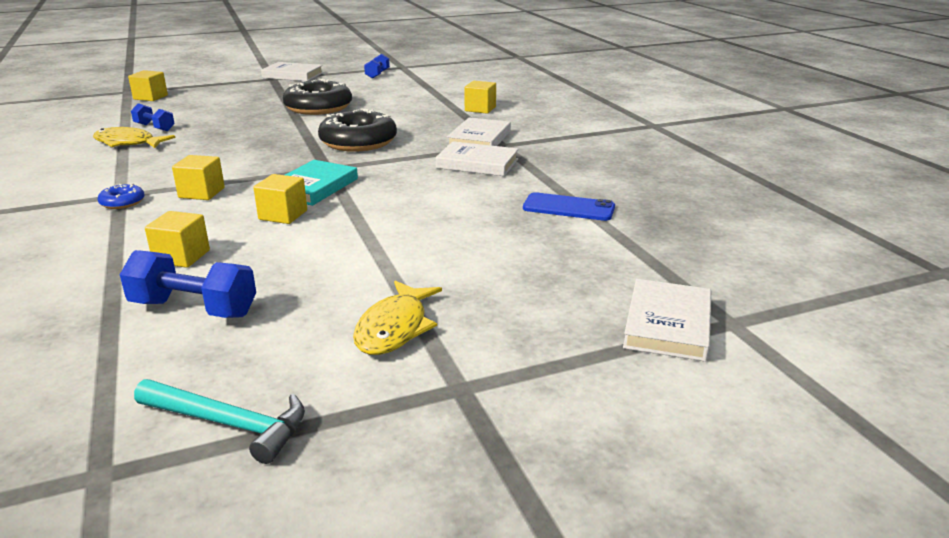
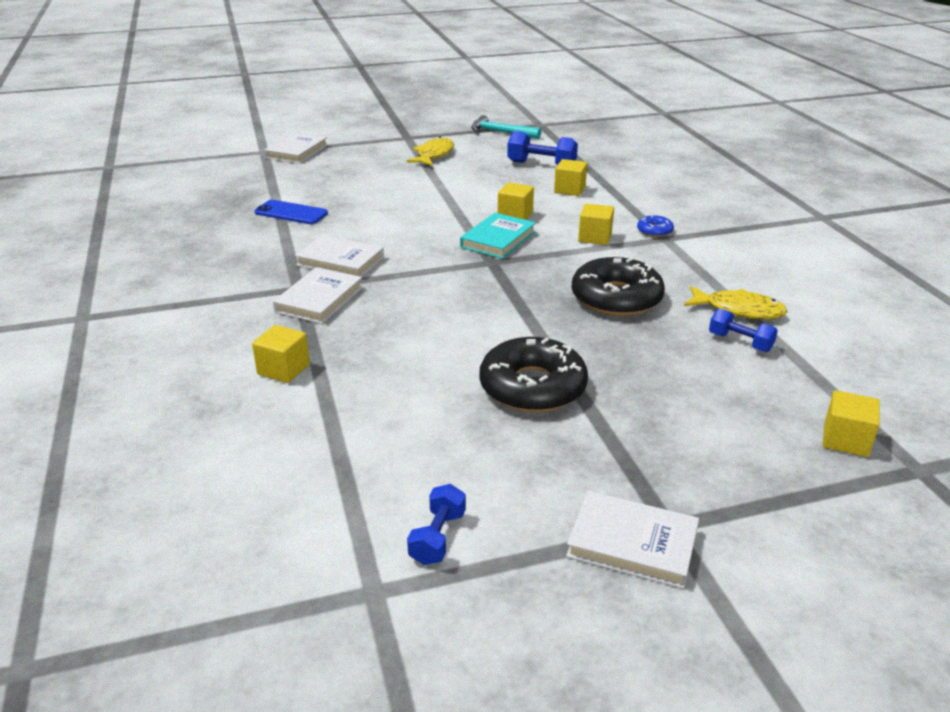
camera: 175 degrees left, 5 degrees up
black donut [318,109,397,152] -> black donut moved to [571,257,665,316]

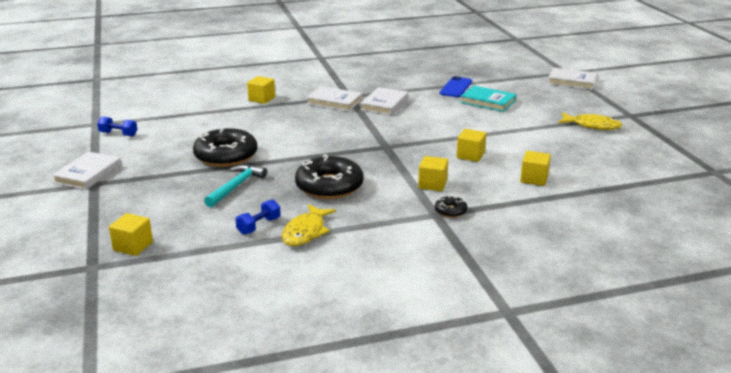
camera: 90 degrees right, 5 degrees down
turquoise book [460,213,536,259] -> turquoise book moved to [460,86,516,112]
turquoise hammer [471,115,541,139] -> turquoise hammer moved to [204,165,267,207]
blue dumbbell [507,131,578,165] -> none
blue donut [637,214,674,237] -> black donut [435,196,468,218]

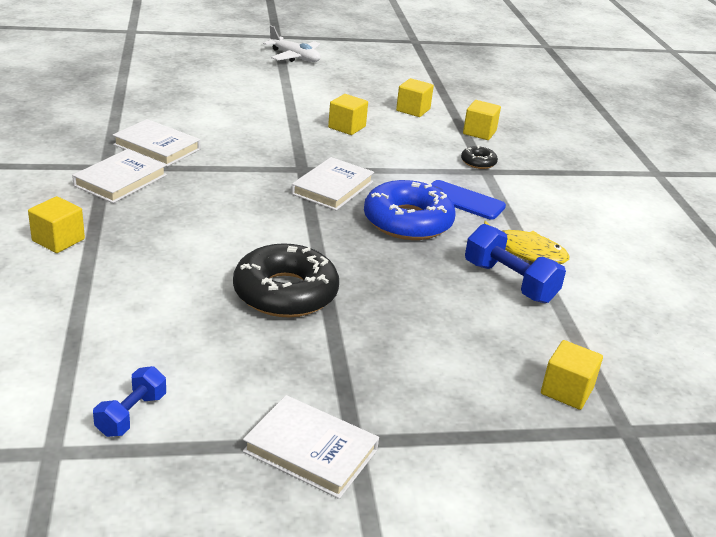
camera: 85 degrees left, 5 degrees up
turquoise hammer [204,165,267,207] -> none
blue dumbbell [235,199,281,235] -> blue dumbbell [465,224,566,303], size x1.59
black donut [295,154,364,199] -> blue donut [364,180,455,240]
yellow cube [418,156,448,191] -> yellow cube moved to [463,100,501,140]
blue phone [440,76,472,97] -> blue phone moved to [431,180,506,220]
turquoise book [460,86,516,112] -> none
white book [547,68,597,90] -> white book moved to [291,157,374,211]
yellow fish [558,112,623,130] -> white plane [263,26,321,62]

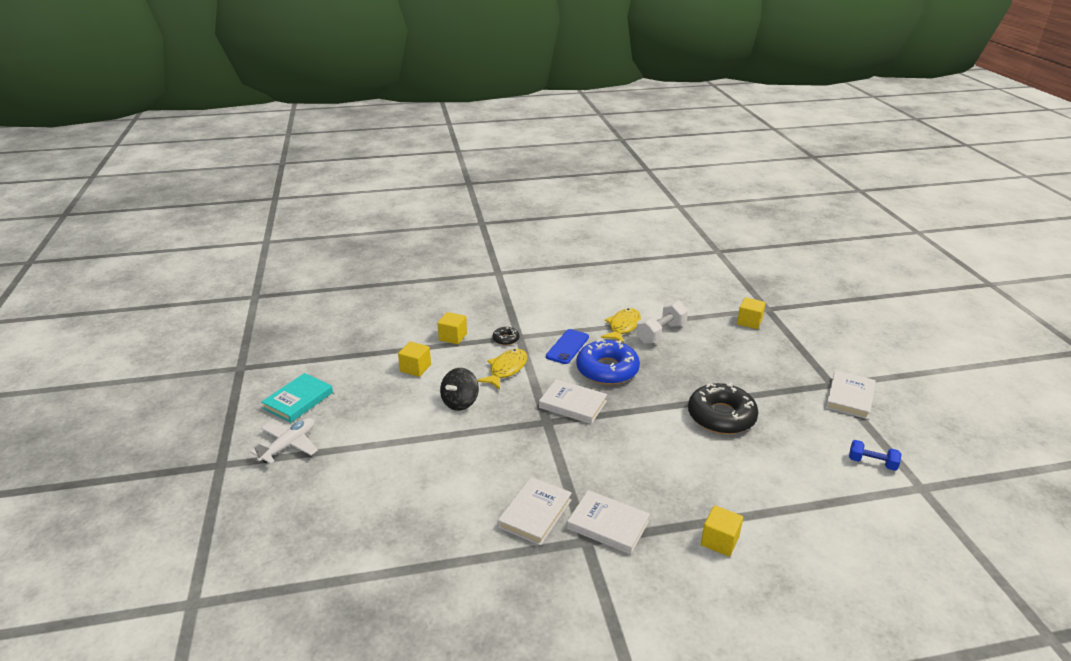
camera: 90 degrees left, 0 degrees up
yellow cube [328,94,368,135] -> black spinning top [440,368,479,411]
blue dumbbell [465,224,566,303] -> white dumbbell [636,301,688,344]
none -> turquoise book [261,373,333,423]
none -> yellow fish [477,349,527,390]

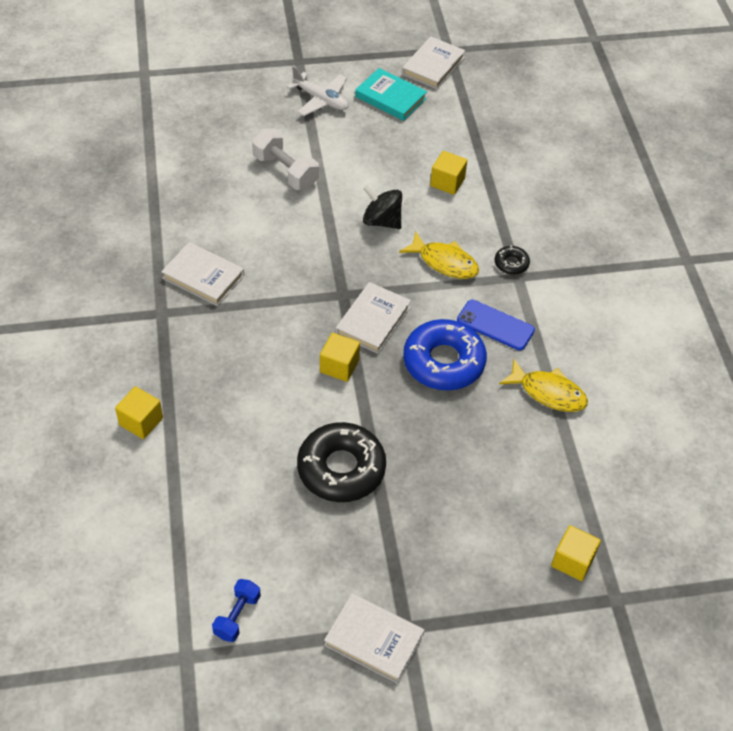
camera: 90 degrees right, 20 degrees up
yellow cube [437,312,467,344] -> yellow cube moved to [320,333,360,382]
white book [567,490,650,555] -> white book moved to [402,37,466,89]
white dumbbell [636,301,688,344] -> white dumbbell moved to [252,129,319,190]

